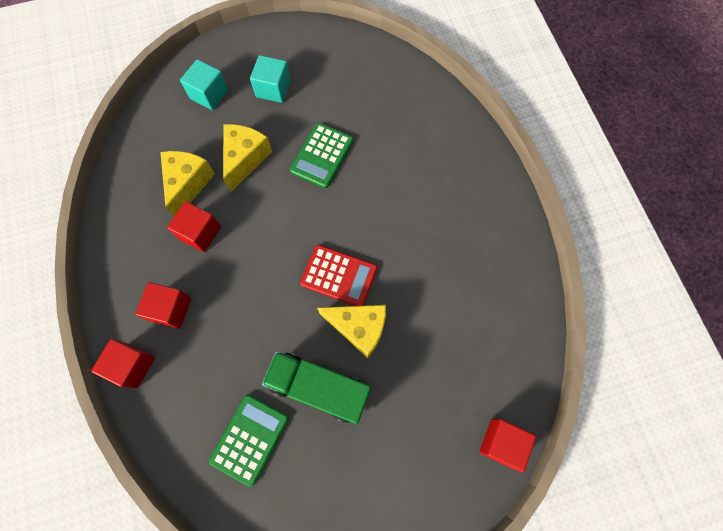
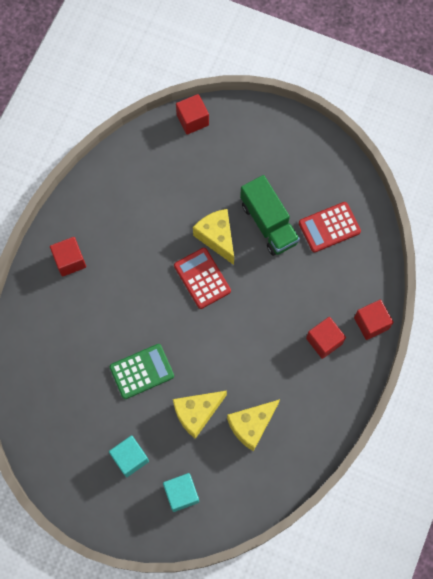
camera: 140 degrees left, 0 degrees up
red cube [167,201,221,252] -> red cube moved to [50,237,86,277]
green calculator [209,395,289,487] -> red calculator [299,202,361,252]

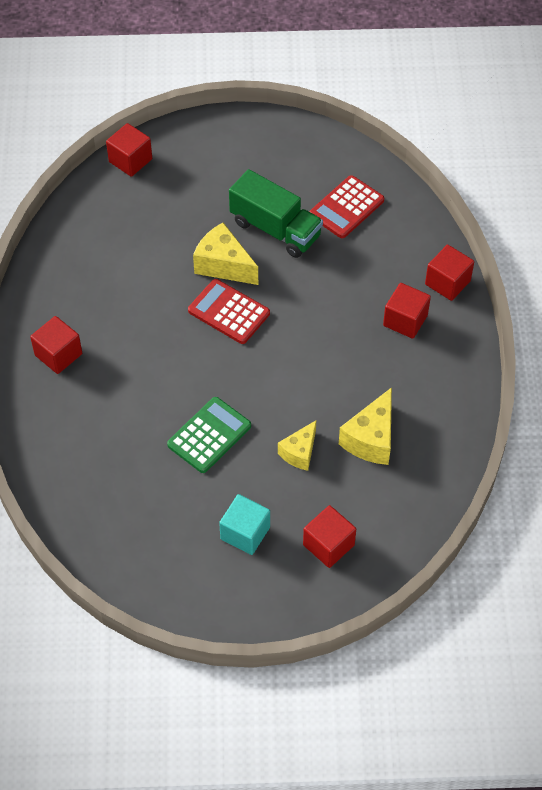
camera: 25 degrees left, 15 degrees down
turquoise cube [163,473,199,512] -> red cube [303,505,356,568]
yellow cheese [173,390,227,439] -> yellow cheese [278,420,316,471], size x0.66

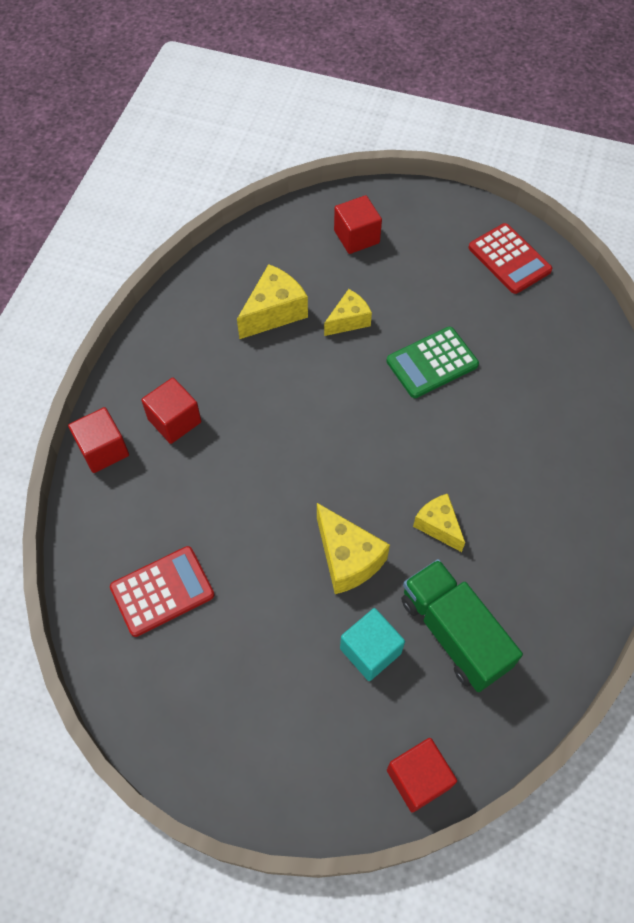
camera: 160 degrees left, 5 degrees up
red cube [30,316,82,374] -> none
red calculator [188,279,270,344] -> red calculator moved to [468,223,552,294]
turquoise cube [219,494,270,555] -> turquoise cube moved to [340,608,405,681]
green truck [229,169,323,258] -> green truck moved to [401,559,523,692]
none -> yellow cheese [413,494,465,552]

